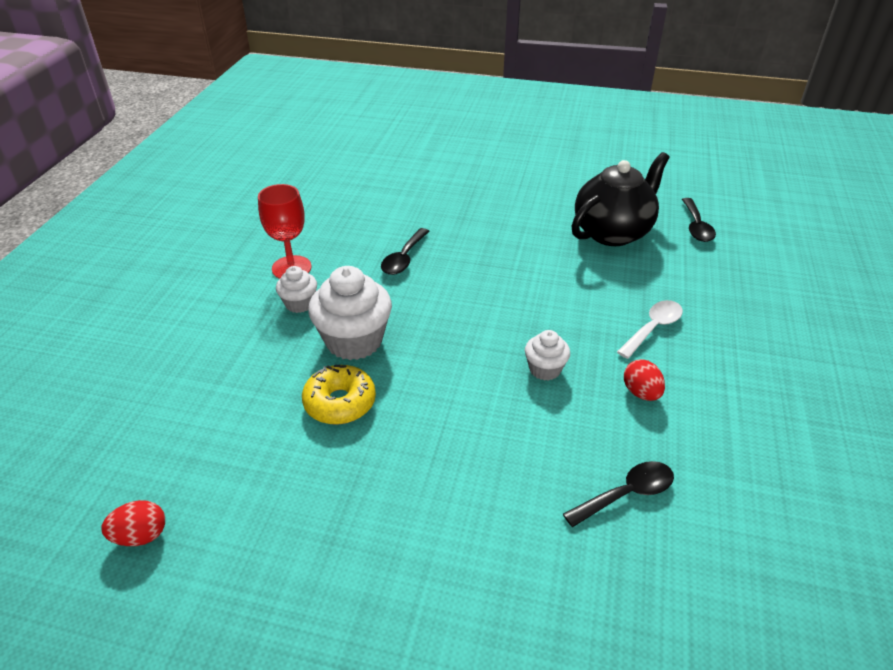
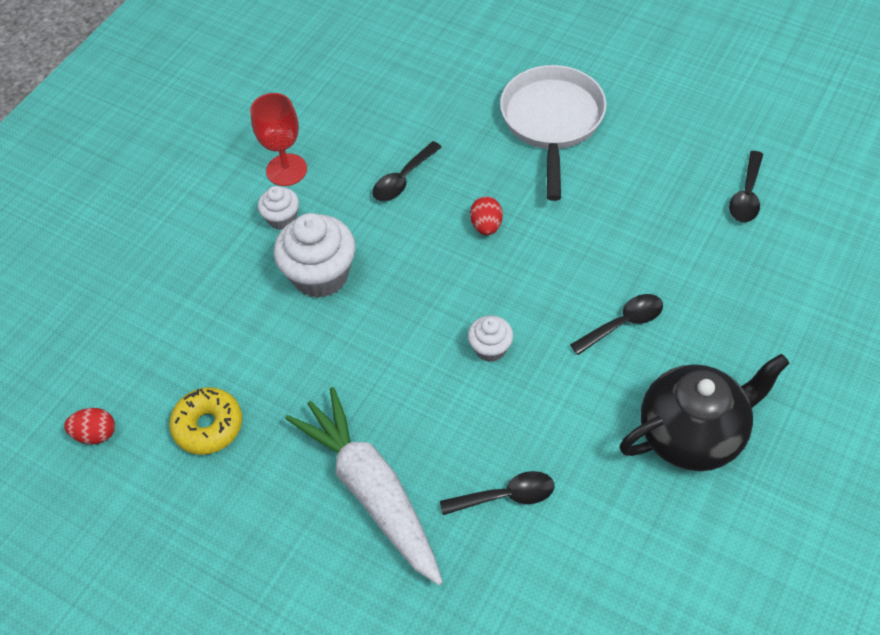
camera: 20 degrees right, 15 degrees up
yellow donut [302,365,376,425] -> yellow donut moved to [169,387,242,455]
black teapot [572,152,670,246] -> black teapot moved to [619,354,790,471]
white spoon [617,300,683,359] -> black spoon [570,294,663,355]
red egg [624,359,665,401] -> red egg moved to [470,196,503,235]
none -> white carrot [285,387,443,585]
none -> white pan [500,65,607,201]

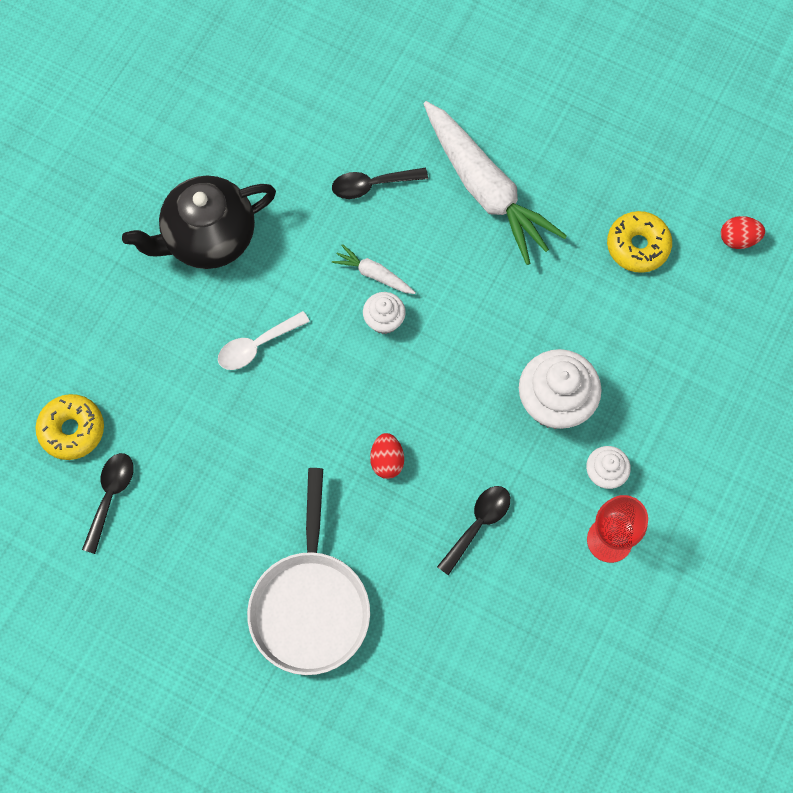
camera: 175 degrees right, 15 degrees up
black spoon [570,294,663,355] -> white spoon [218,311,310,370]
none -> yellow donut [36,394,104,460]
none -> white carrot [332,244,416,294]

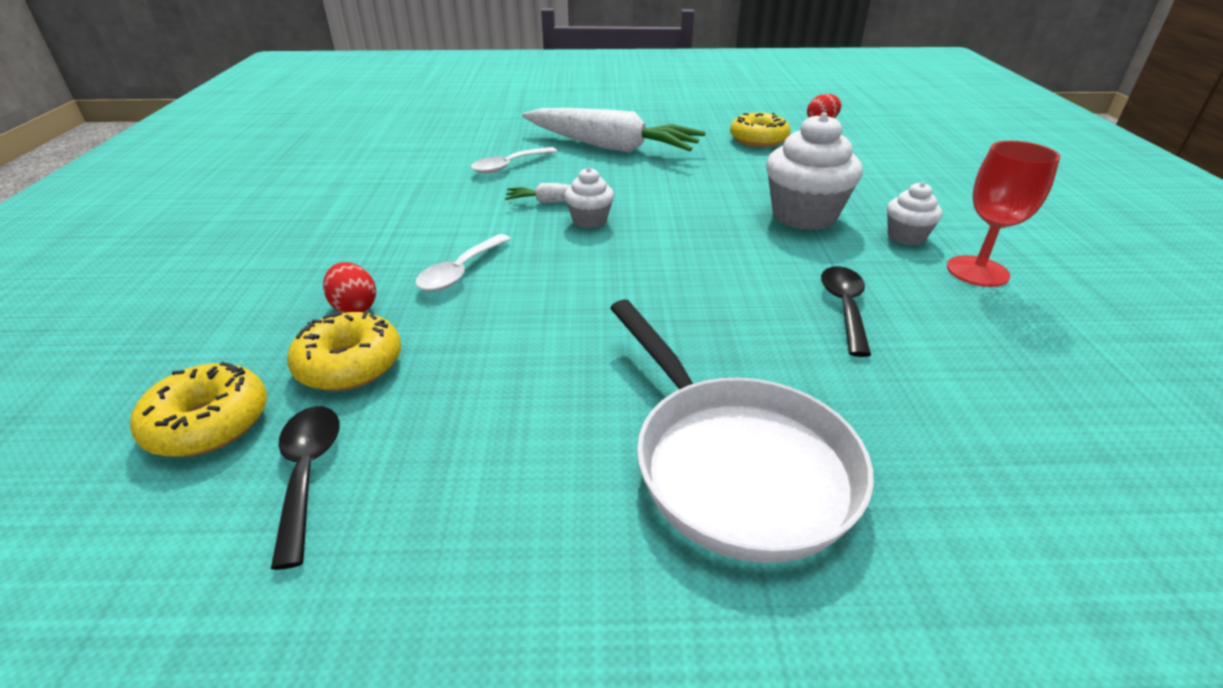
camera: 30 degrees left, 35 degrees down
black teapot [122,176,276,269] -> none
black spoon [332,168,428,199] -> white spoon [471,147,557,174]
red egg [370,433,404,479] -> red egg moved to [323,262,376,313]
none -> yellow donut [287,312,401,391]

